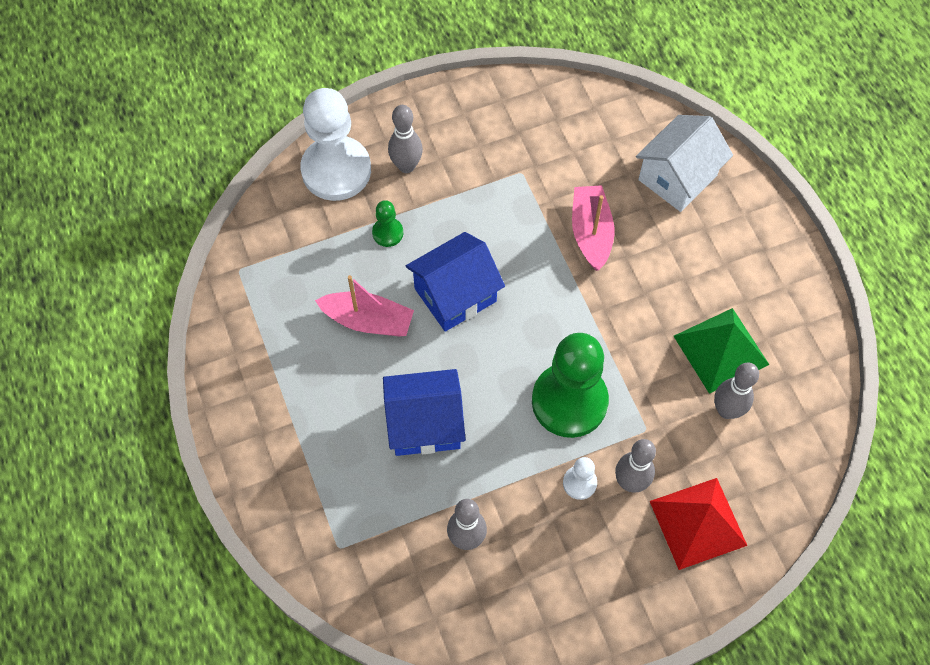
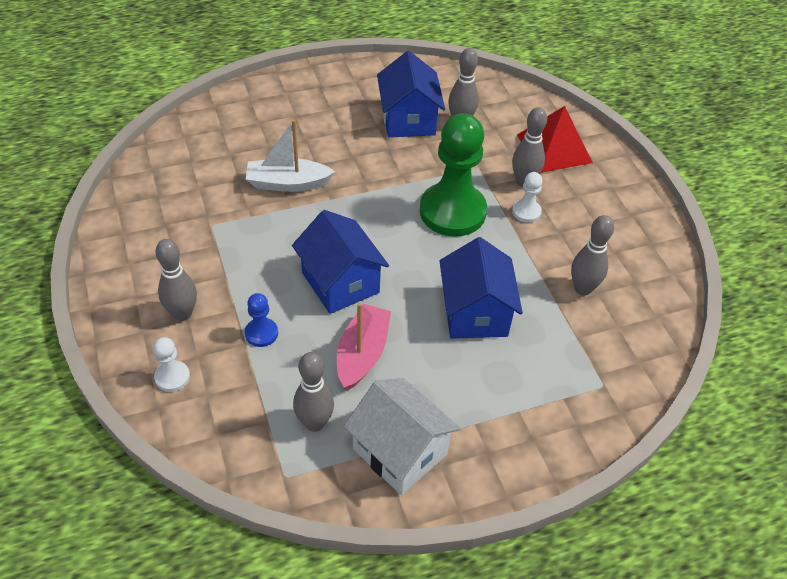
camera: 90 degrees left, 15 degrees down
white pawn [300,88,371,201] -> white pawn [153,337,190,392], size x0.43
green pawn [372,200,403,247] -> blue pawn [245,293,278,347]
pink boat [572,185,614,271] -> white boat [246,119,335,192]
white house [636,115,733,212] -> white house moved to [343,378,461,495]
green pyramid [674,308,769,394] -> blue house [377,51,445,138]
none -> grey bowling pin [293,352,334,432]

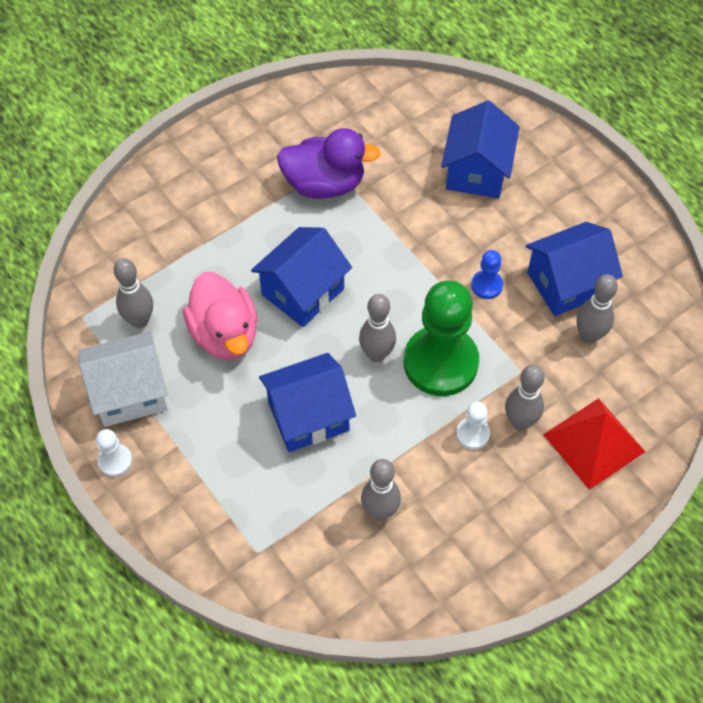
camera: 75 degrees right, 10 degrees up
white pawn [153,337,190,392] -> white pawn moved to [96,429,132,477]
grey bowling pin [156,239,197,321] -> grey bowling pin moved to [359,294,396,362]
blue pawn [245,293,278,347] -> blue pawn moved to [471,250,503,299]
white boat [246,119,335,192] -> none
pink boat [337,302,391,391] -> pink duck [183,272,258,360]
white house [343,378,461,495] -> white house turned 45 degrees clockwise [79,331,168,427]
none -> purple duck [277,128,381,199]
none -> blue house [441,100,520,198]

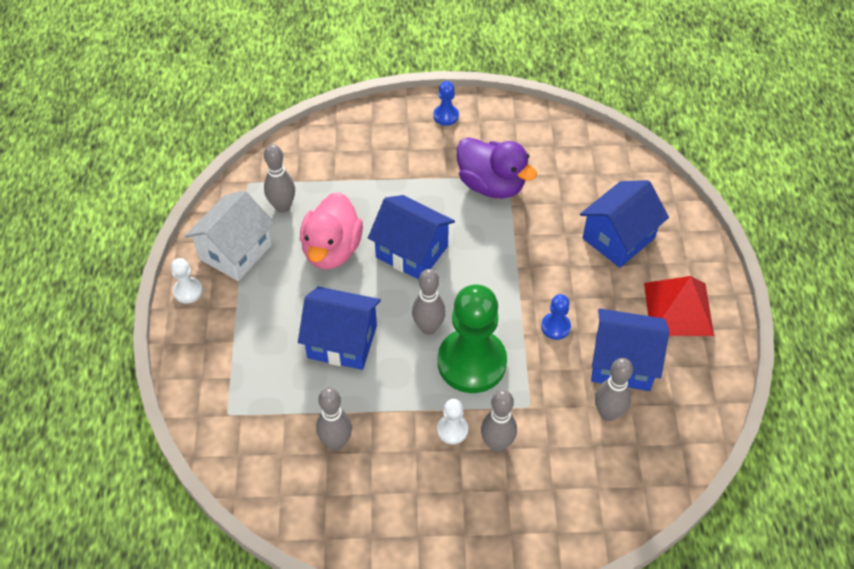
camera: 35 degrees right, 5 degrees down
white house [79,331,168,427] -> white house turned 75 degrees counterclockwise [185,190,275,281]
blue house [251,227,352,327] -> blue house turned 45 degrees clockwise [368,195,455,280]
red pyramid [543,398,645,490] -> red pyramid moved to [644,276,714,336]
none -> blue pawn [433,81,459,126]

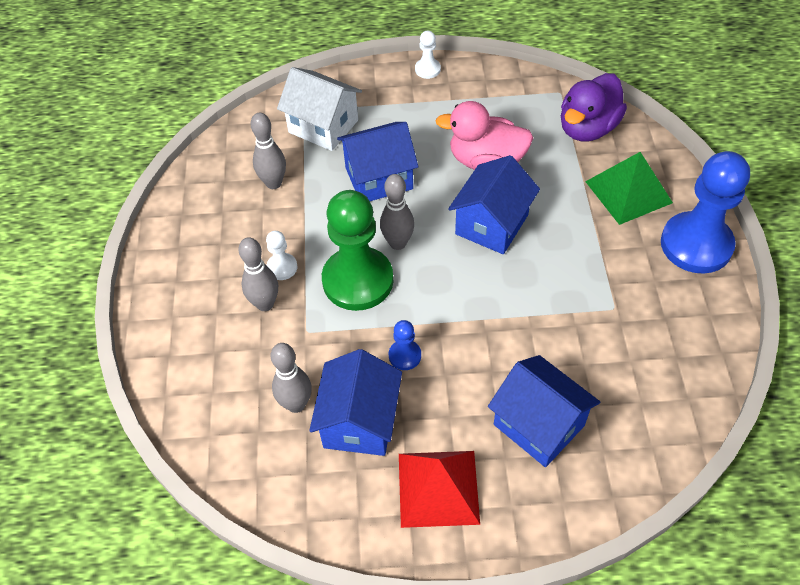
camera: 90 degrees right, 0 degrees up
white house [185,190,275,281] -> white house moved to [277,67,362,151]
grey bowling pin [264,144,295,213] -> none
blue house [298,287,381,370] -> blue house turned 60 degrees clockwise [337,122,418,201]
blue pawn [433,81,459,126] -> blue pawn [661,151,750,274], size x2.30
purple duck [457,137,537,198] -> purple duck moved to [561,73,627,141]
none -> green pyramid [585,152,673,225]

